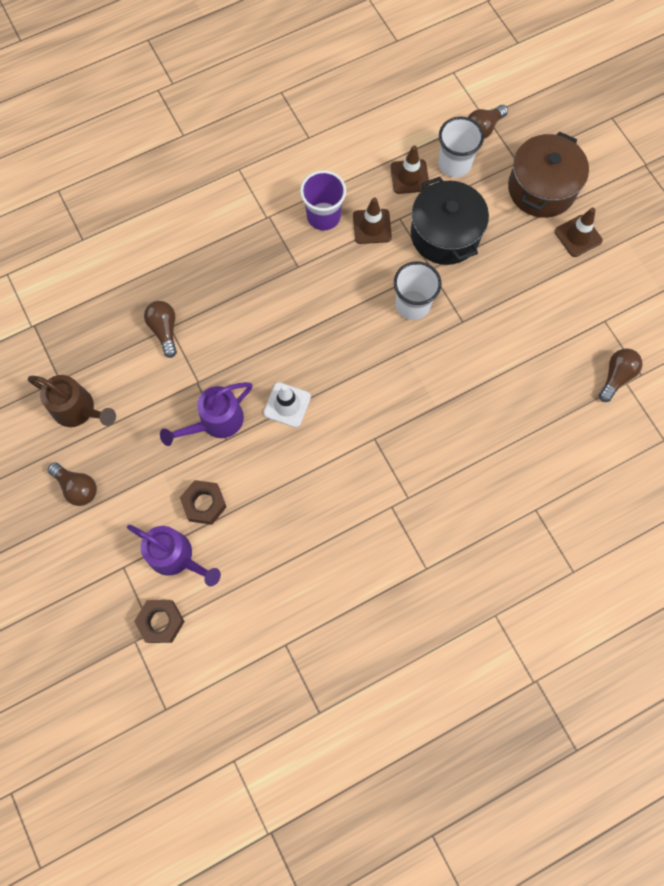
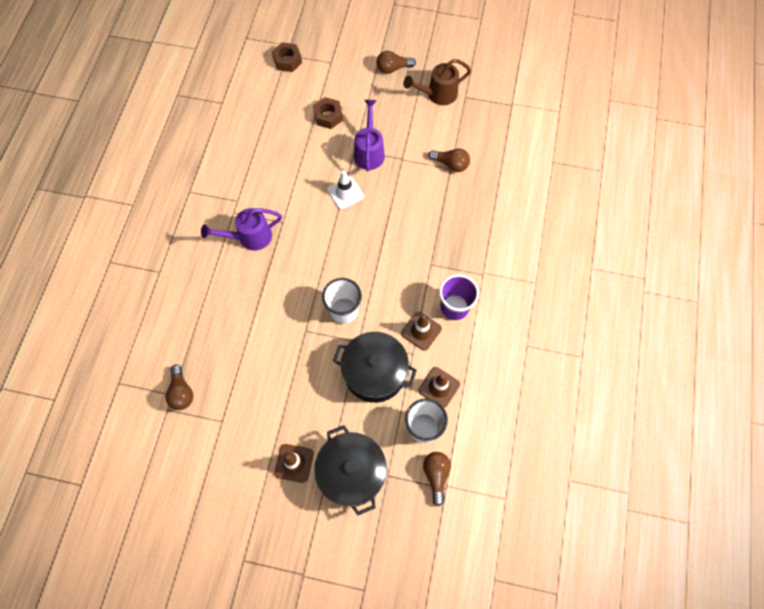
camera: 130 degrees right, 5 degrees down
purple watering can [127,525,221,586] -> purple watering can moved to [201,208,282,250]
brown pot [508,131,589,218] -> black pot [314,425,387,515]

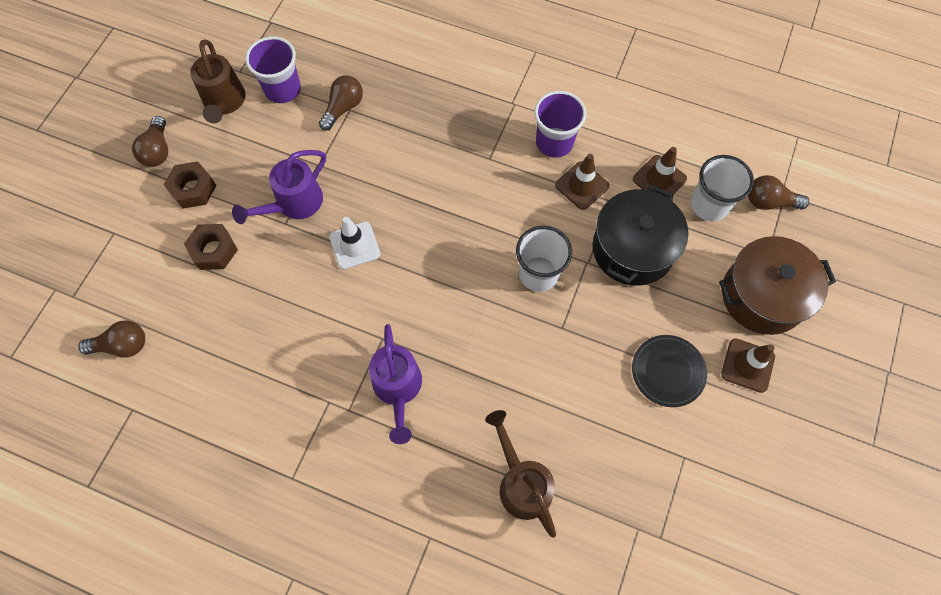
camera: 80 degrees left, 0 degrees up
brown light bulb [165,365,193,410] -> brown light bulb moved to [78,320,145,358]
brown nut [272,42,302,72] -> brown nut moved to [164,161,216,209]
black pot [314,425,387,515] -> brown pot [719,236,836,335]
purple watering can [354,100,385,171] -> purple watering can turned 60 degrees counterclockwise [232,150,326,224]
none -> purple cup [245,36,301,103]
none -> brown watering can [485,410,556,538]
none -> black plate [632,335,707,407]

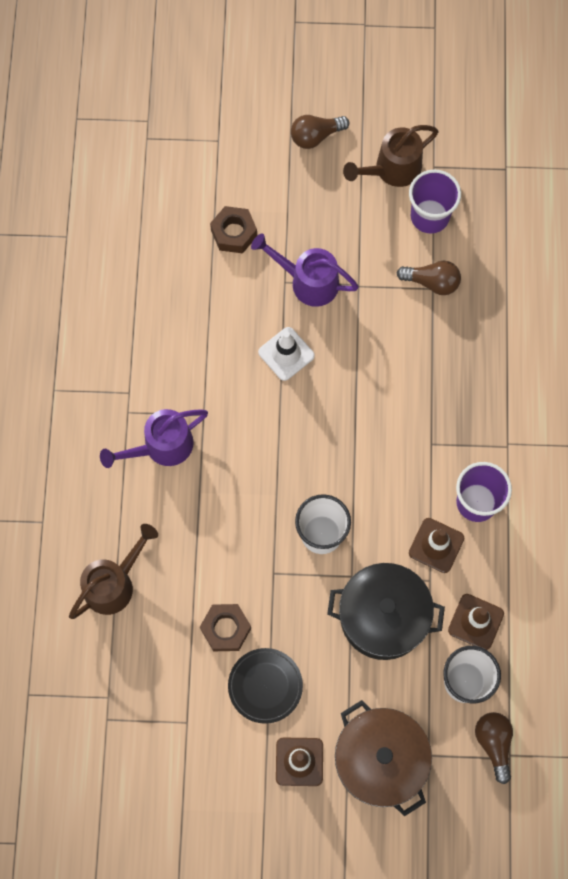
camera: 70 degrees right, 5 degrees up
brown light bulb [78,320,145,358] -> none
brown nut [164,161,216,209] -> brown nut moved to [200,604,251,651]

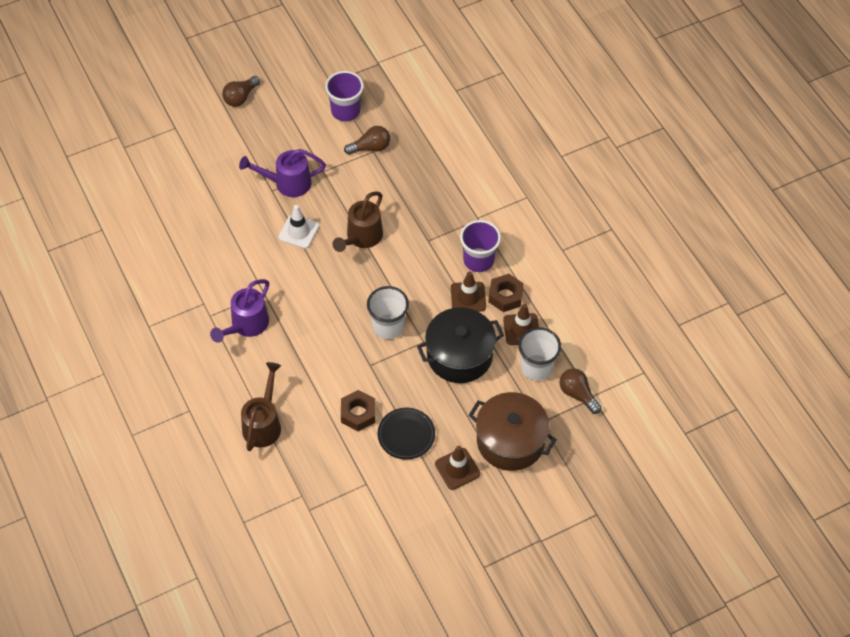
camera: 30 degrees left, 15 degrees down
brown nut [210,206,257,253] -> brown nut moved to [488,274,524,312]
brown watering can [343,125,438,187] -> brown watering can moved to [332,191,383,252]

